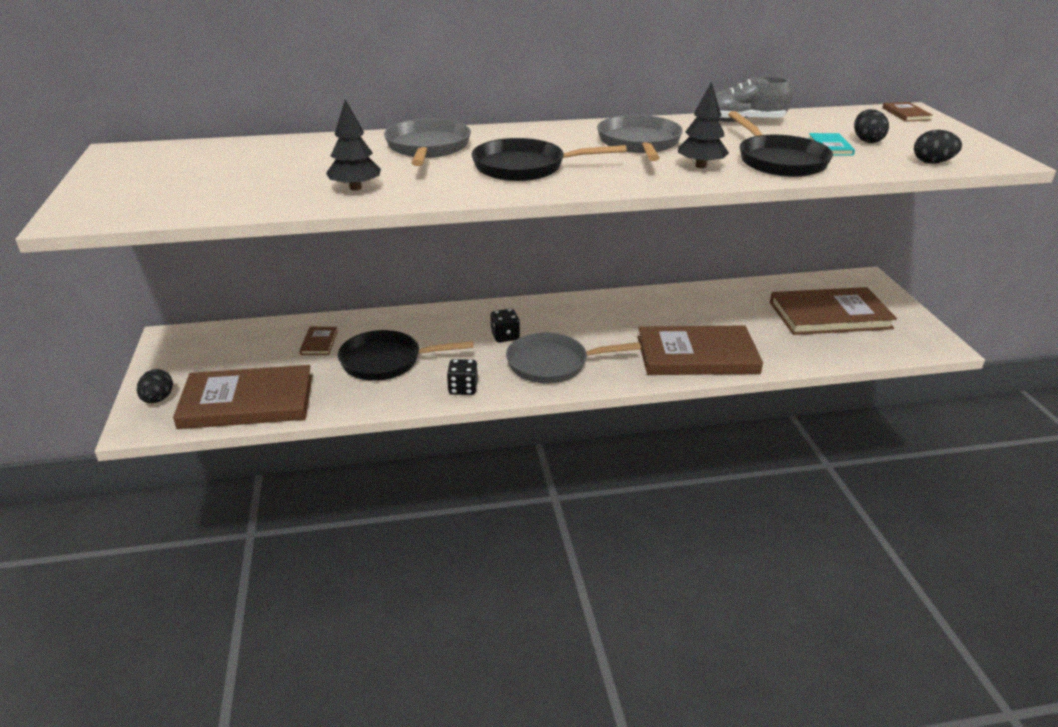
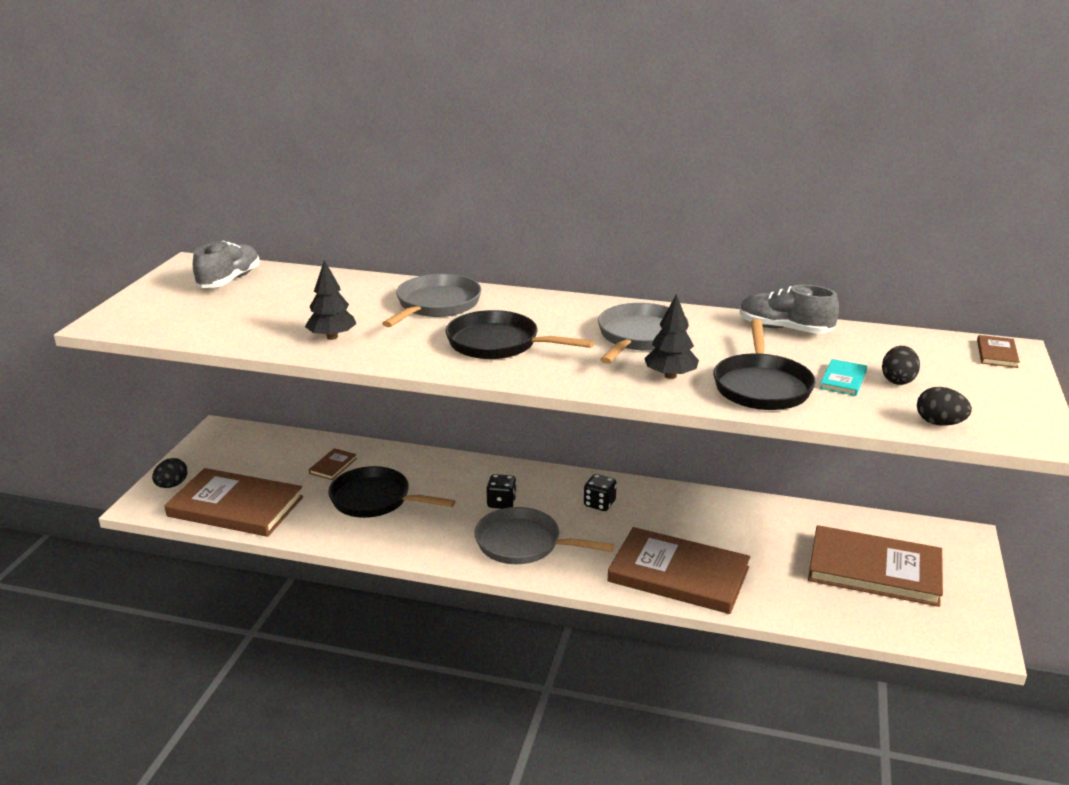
camera: 25 degrees right, 5 degrees down
black dice [447,359,478,395] -> black dice moved to [584,474,617,511]
none -> grey shoe [193,240,260,288]

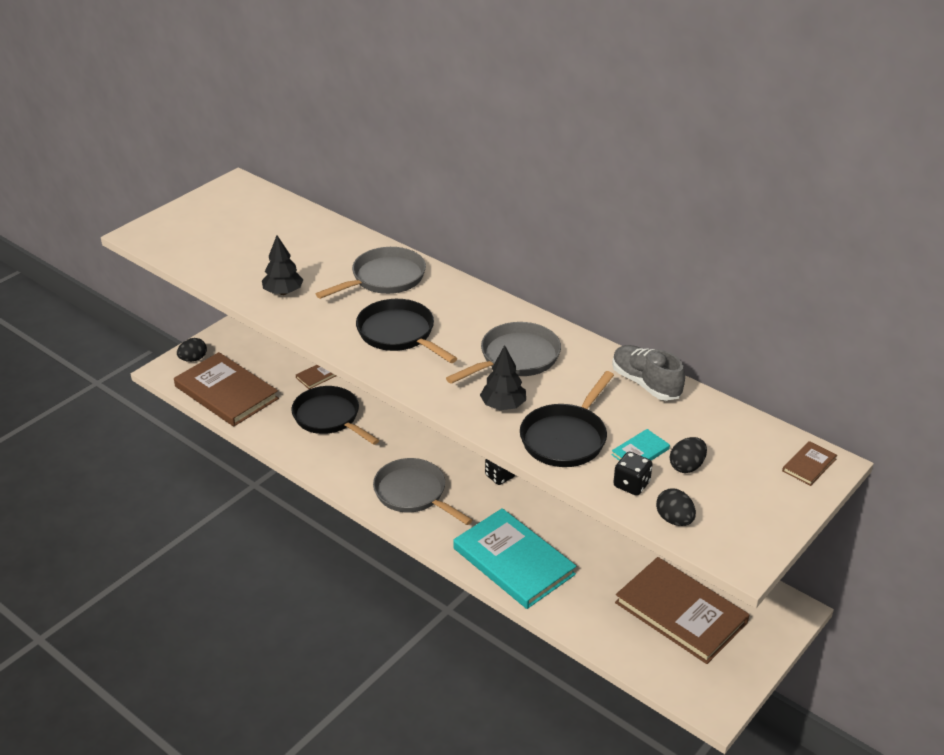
camera: 25 degrees right, 10 degrees up
grey shoe [193,240,260,288] -> none
black dice [486,474,517,509] -> black dice moved to [613,452,653,496]
brown book [607,527,750,614] -> turquoise book [453,508,576,609]

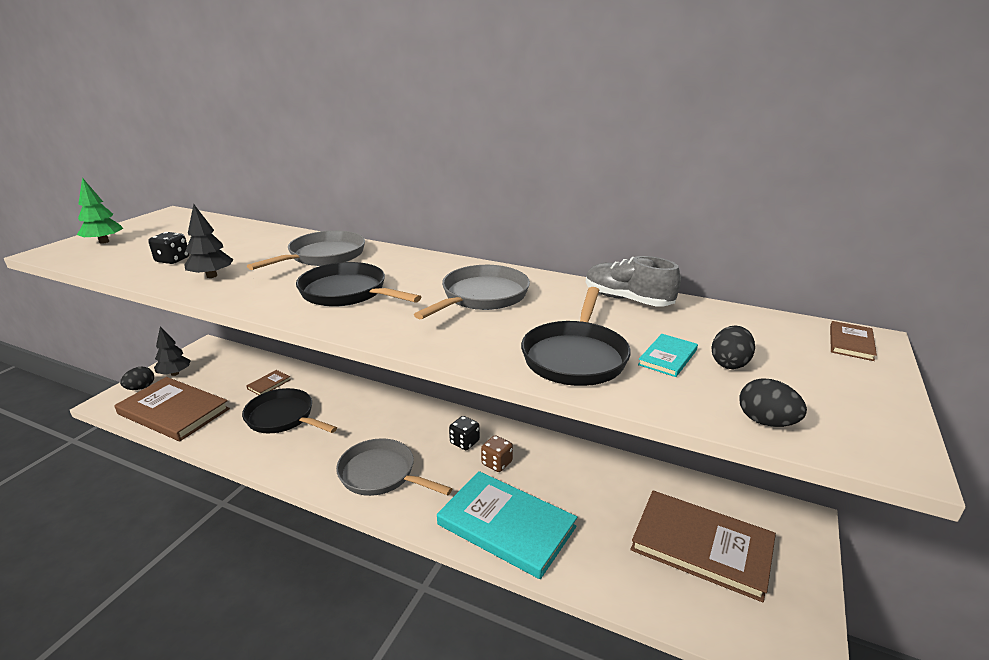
camera: 15 degrees left, 10 degrees down
black tree [480,345,526,410] -> black tree moved to [154,326,191,376]
black dice [613,452,653,496] -> black dice moved to [148,232,190,264]
none -> green tree [77,178,123,244]
none -> brown dice [481,435,513,472]

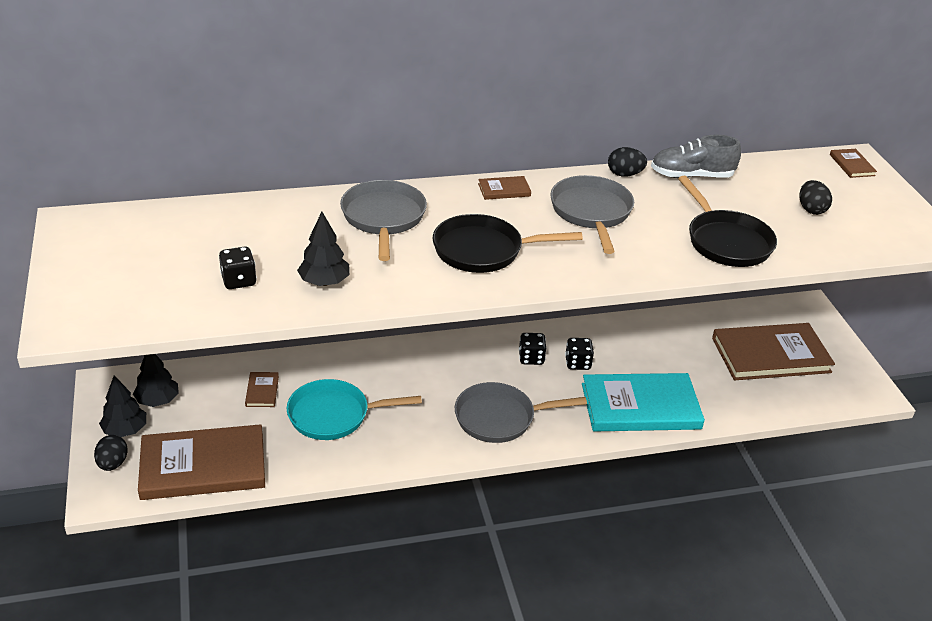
camera: 40 degrees left, 10 degrees up
green tree [77,178,123,244] -> none
black pan [242,388,337,433] -> turquoise pan [287,379,422,440]
brown dice [481,435,513,472] -> black dice [565,338,594,370]
turquoise book [638,334,698,377] -> none
black egg [739,378,807,427] -> black egg moved to [608,147,647,177]
none -> black tree [133,354,179,407]
none -> brown book [478,176,531,200]

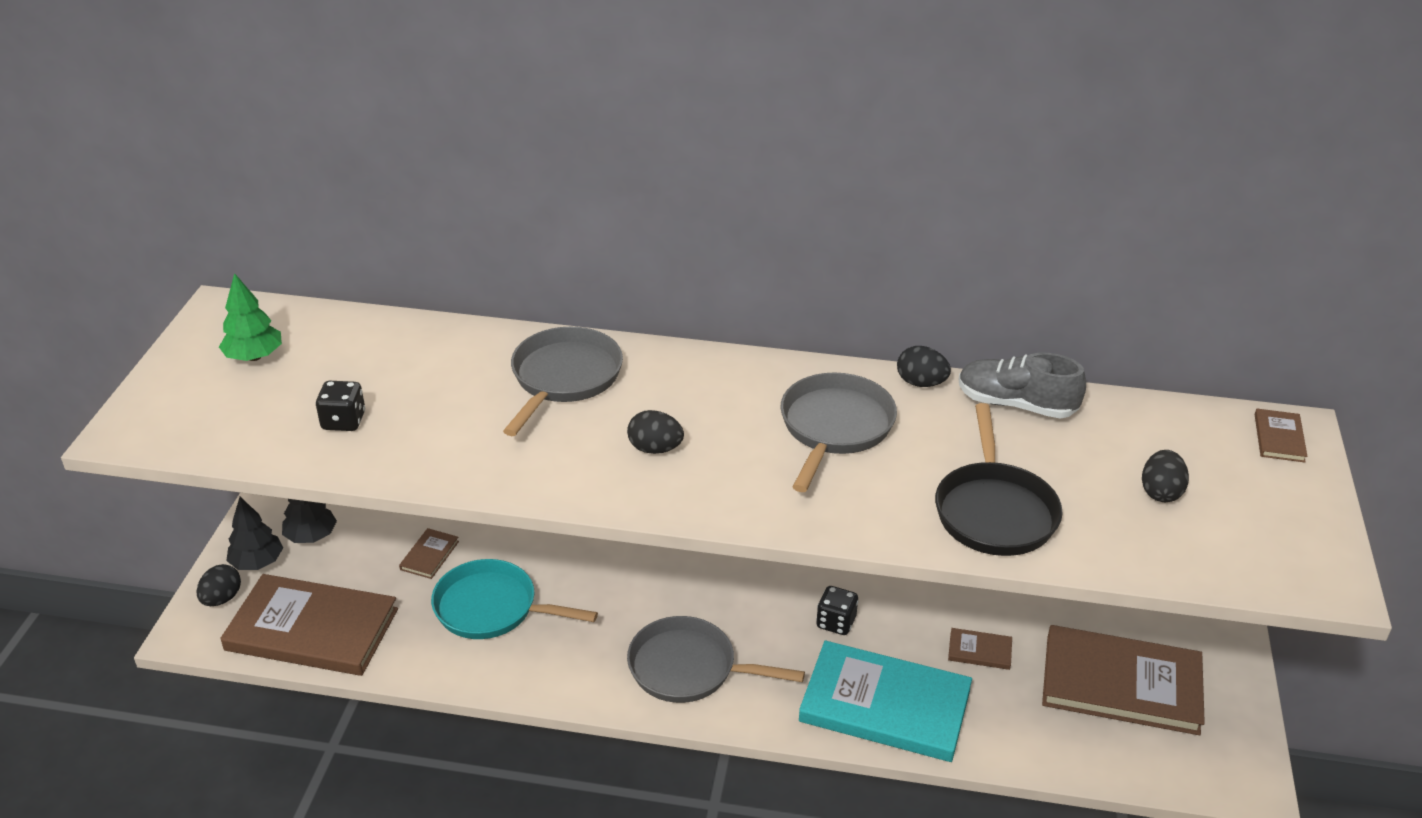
camera: 25 degrees right, 0 degrees up
black tree [297,212,350,286] -> none
black pan [433,214,583,273] -> black egg [627,410,684,454]
brown book [478,176,531,200] -> brown book moved to [948,628,1012,670]
black dice [519,333,546,365] -> none
none -> green tree [219,273,282,361]

